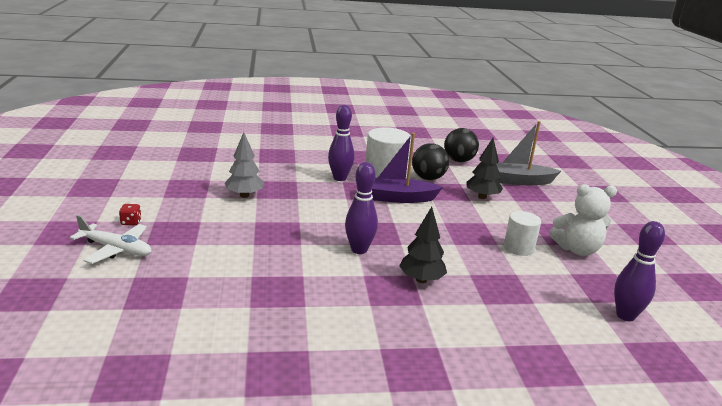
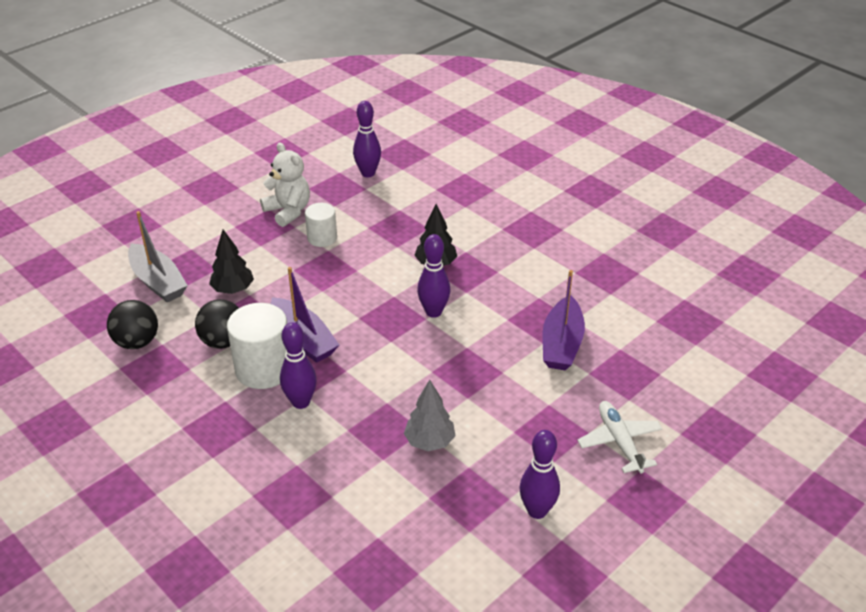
camera: 125 degrees left, 15 degrees up
red dice [119,204,141,226] -> none
none -> purple bowling pin [519,430,560,519]
none -> purple boat [542,270,585,370]

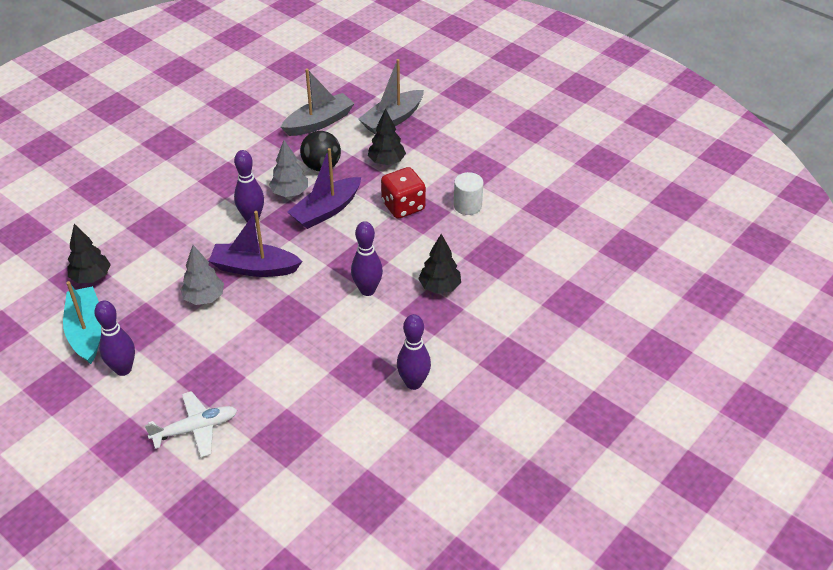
camera: 85 degrees right, 5 degrees up
black ball [107,300,158,349] -> grey boat [281,69,355,136]
white cylinder [227,303,287,389] -> grey tree [269,140,308,197]
white teddy bear [260,142,310,227] -> none
purple bowling pin [353,101,381,177] -> purple bowling pin moved to [397,314,431,390]
purple boat [542,270,585,370] -> purple boat moved to [209,211,303,277]
none -> turquoise boat [63,281,101,364]
none -> black tree [67,224,111,283]
none -> red dice [381,167,426,219]

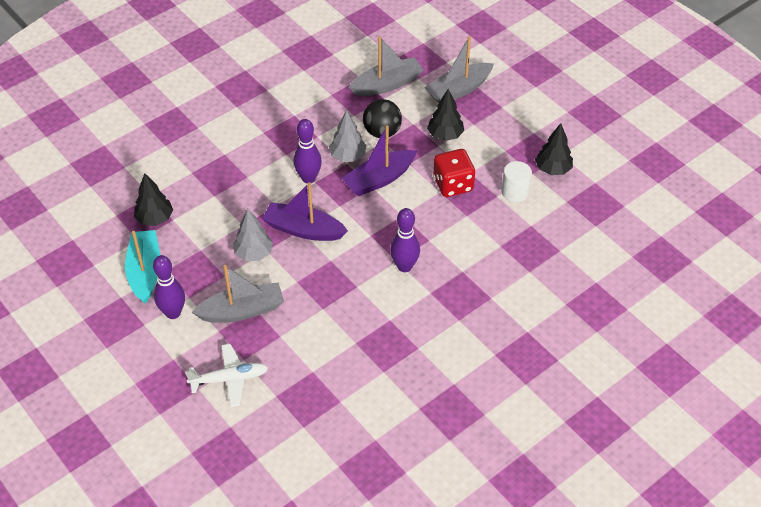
camera: 10 degrees right, 5 degrees up
purple bowling pin [397,314,431,390] -> none
black tree [418,234,461,294] -> black tree moved to [535,123,573,175]
none -> grey boat [191,265,284,323]

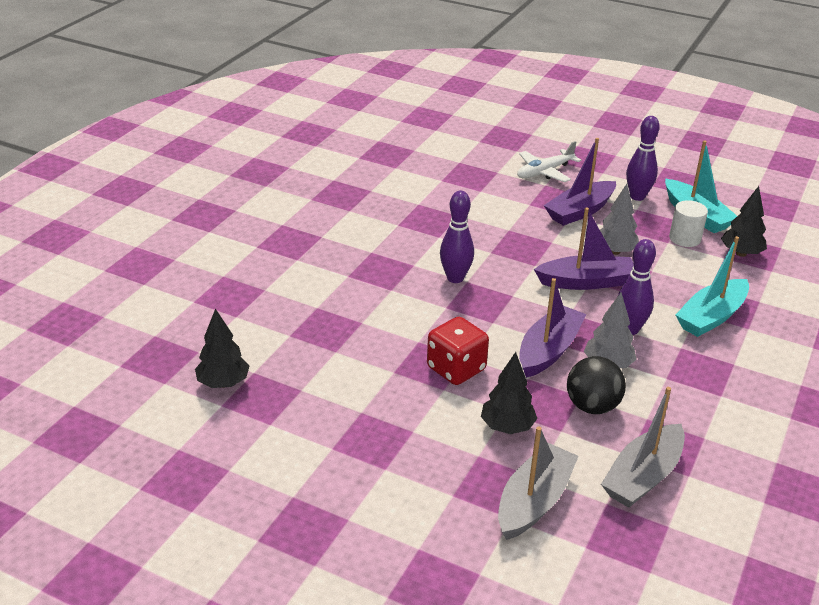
camera: 155 degrees right, 15 degrees down
grey boat [191,265,284,323] -> purple boat [544,138,616,226]
white cylinder [501,161,532,202] -> white cylinder moved to [669,200,708,247]
black tree [535,123,573,175] -> black tree moved to [195,308,249,388]
none -> turquoise boat [676,236,749,337]

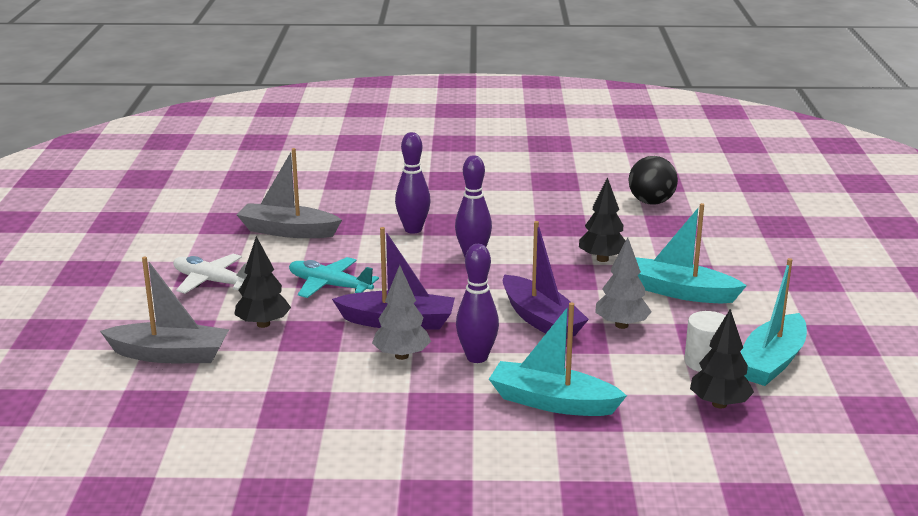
camera: 65 degrees right, 10 degrees down
black tree [195,308,249,388] -> black tree moved to [579,177,625,262]
red dice [427,317,489,385] -> turquoise plane [289,257,379,298]
white plane [517,141,581,182] -> white plane moved to [173,254,247,294]
purple boat [544,138,616,226] -> turquoise boat [636,203,747,303]
black ball [567,356,626,414] -> black ball moved to [628,156,678,204]
grey boat [601,387,685,508] -> grey boat moved to [237,148,342,238]
purple bowling pin [626,116,660,201] -> purple bowling pin moved to [395,132,431,234]

